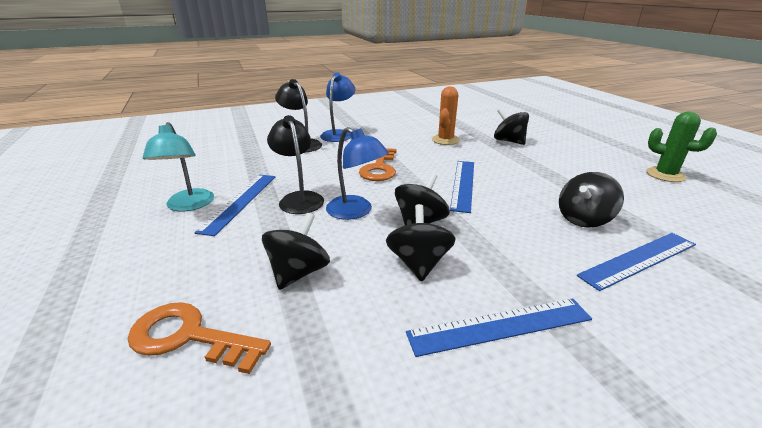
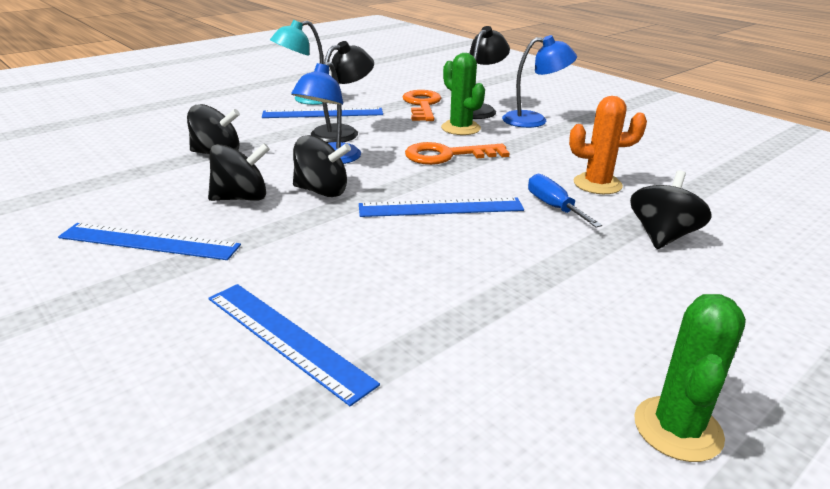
camera: 70 degrees right, 0 degrees up
orange key [128,302,271,374] -> orange key moved to [403,90,441,121]
blue ruler [406,298,592,357] -> blue ruler turned 45 degrees counterclockwise [58,223,241,260]
black spinning top [559,172,624,228] -> none
none -> green cactus [441,53,485,135]
none -> blue screwdriver [528,174,602,227]

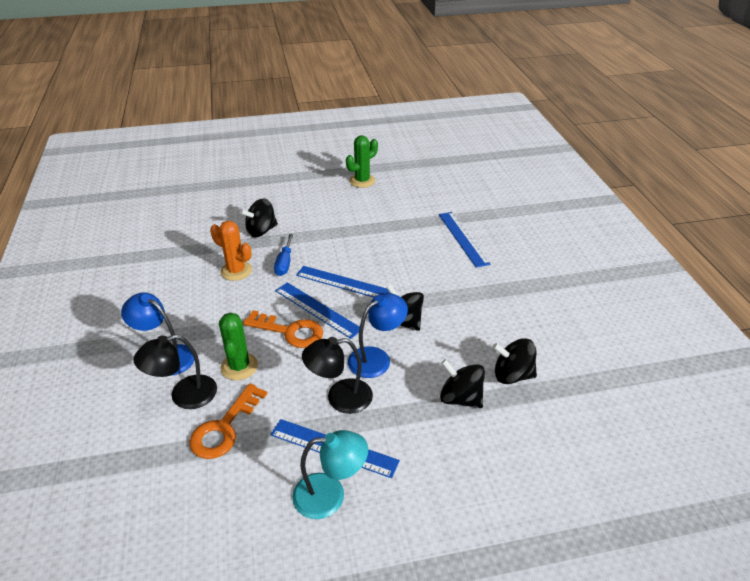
camera: 150 degrees left, 10 degrees up
blue ruler [58,223,241,260] -> blue ruler moved to [275,282,360,339]
black spinning top [208,143,270,201] -> black spinning top moved to [493,338,537,384]

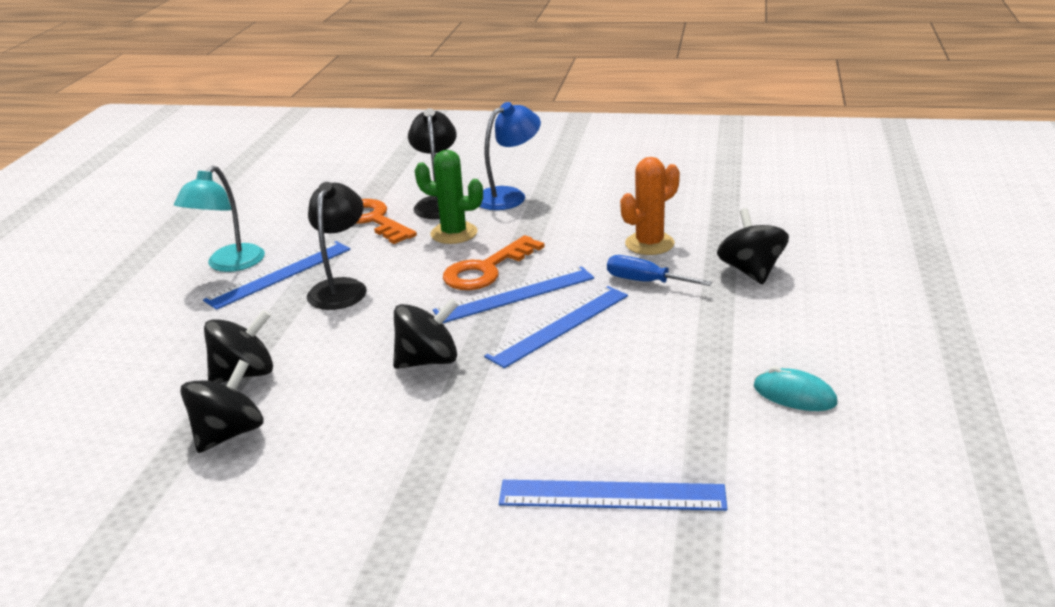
camera: 115 degrees right, 10 degrees down
green cactus [346,135,378,188] -> none
blue lamp [348,293,408,378] -> none
none -> turquoise mouse [754,366,838,411]

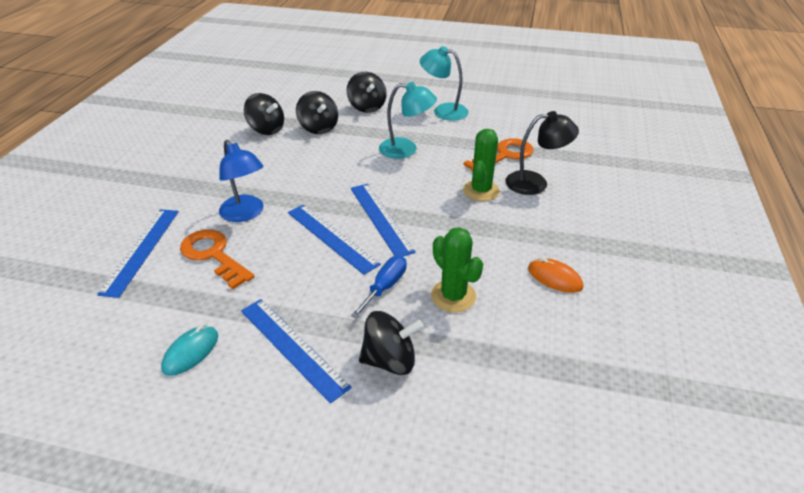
camera: 90 degrees right, 10 degrees up
blue ruler [203,241,351,310] -> blue ruler moved to [241,299,352,404]
black lamp [307,182,367,310] -> turquoise lamp [379,82,437,159]
black spinning top [393,299,459,369] -> black spinning top moved to [347,72,387,113]
orange key [443,235,545,290] -> orange key moved to [180,229,255,289]
blue lamp [480,102,541,210] -> blue lamp moved to [219,140,264,222]
orange cactus [620,157,680,255] -> green cactus [431,227,483,312]
none -> orange mouse [528,257,583,293]

